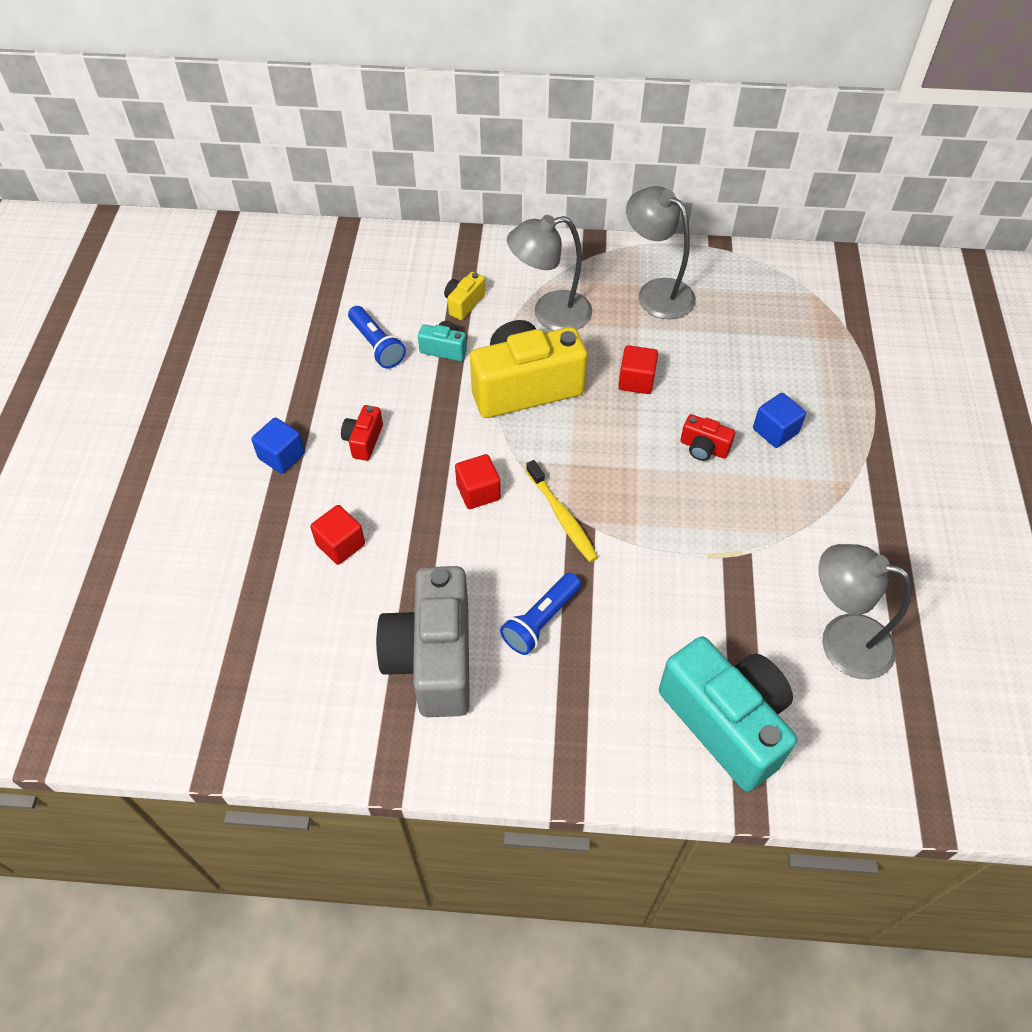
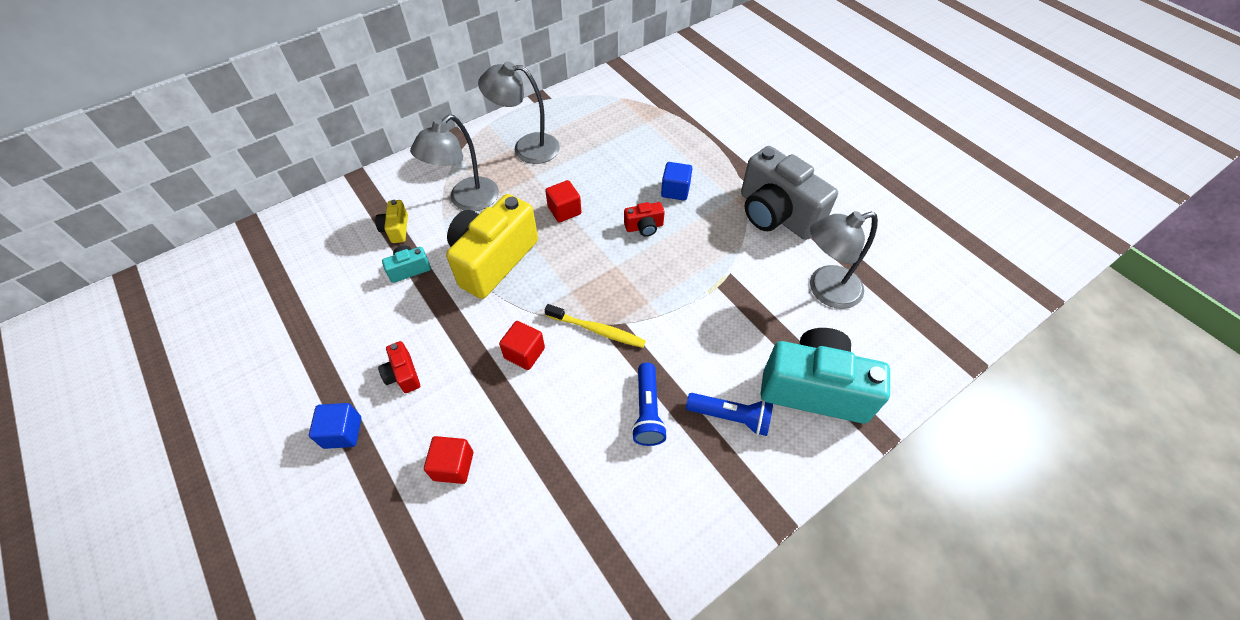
camera: 40 degrees left, 0 degrees up
blue flashlight [348,306,406,368] -> blue flashlight moved to [686,393,773,436]
grey camera [376,566,470,717] -> grey camera moved to [741,146,838,240]

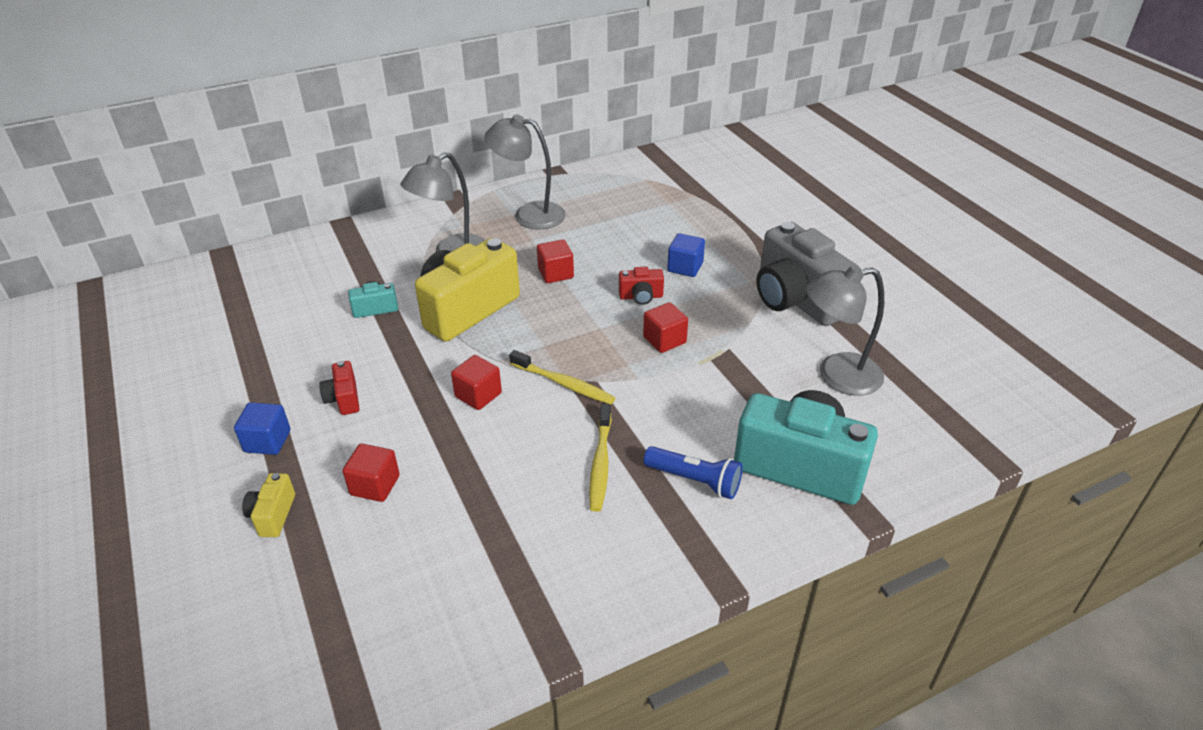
camera: 10 degrees right, 15 degrees down
yellow camera [375,200,408,243] -> yellow camera moved to [242,473,295,537]
blue flashlight [631,363,667,446] -> yellow toothbrush [589,404,611,512]
none -> red cube [643,302,688,353]

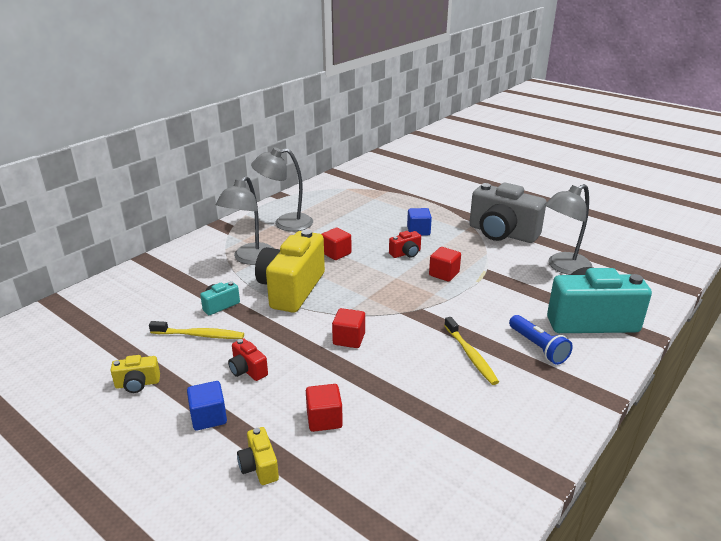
camera: 25 degrees left, 10 degrees down
yellow toothbrush [509,350,615,405] -> yellow toothbrush moved to [149,321,244,339]
blue flashlight [644,446,743,499] -> blue flashlight turned 60 degrees clockwise [509,315,573,365]
none -> yellow camera [110,355,160,393]

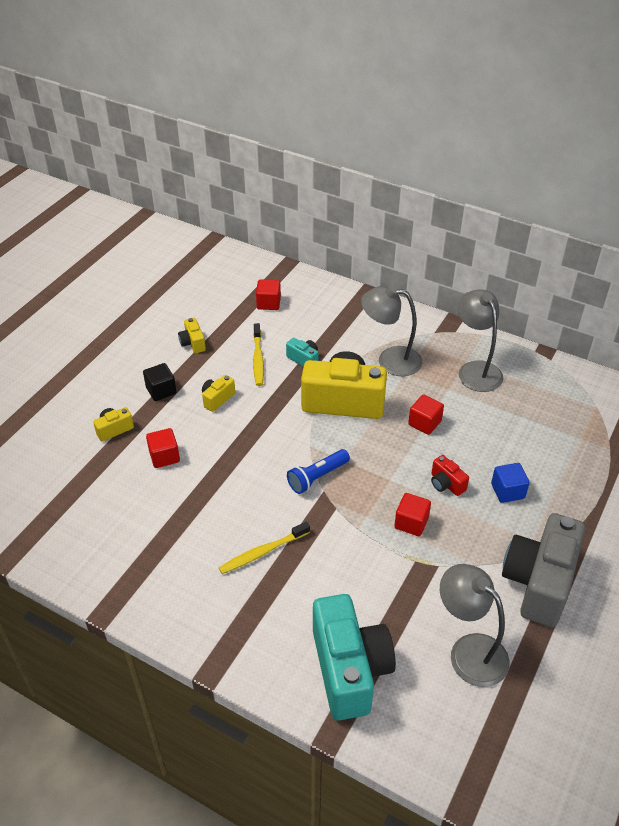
camera: 80 degrees right, 15 degrees up
blue cube [187,381,227,431] -> black cube [143,363,177,401]
red camera [228,338,268,381] -> yellow camera [202,375,235,412]
red cube [332,308,365,348] -> red cube moved to [256,279,281,310]
blue flashlight [509,315,573,365] -> blue flashlight moved to [287,449,350,494]

